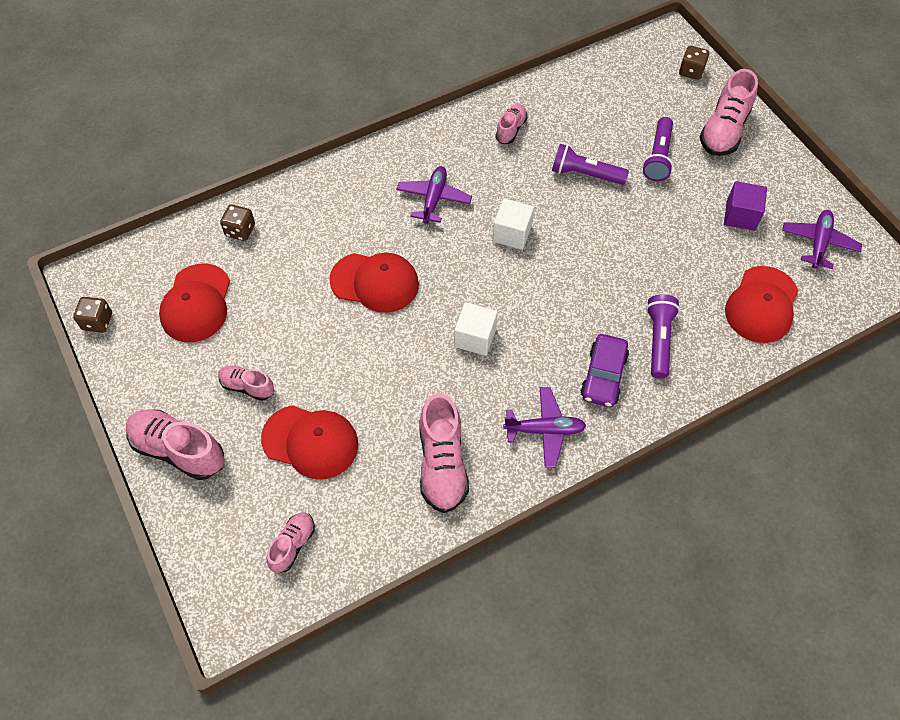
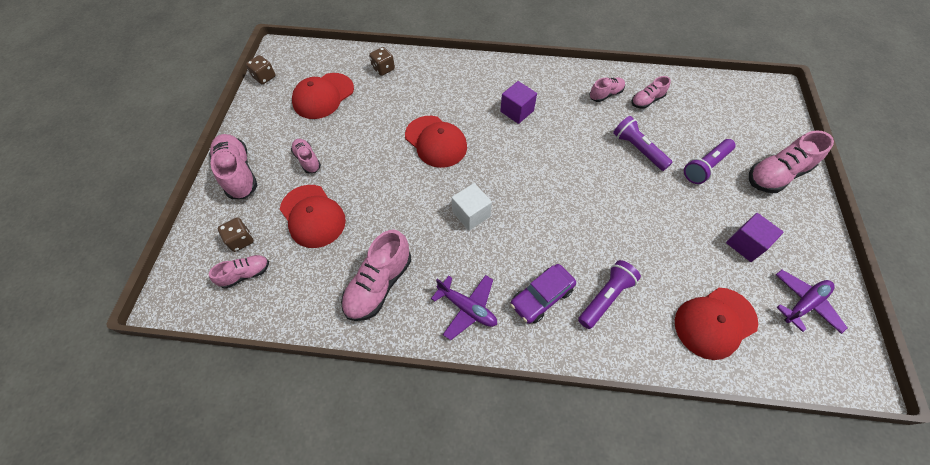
camera: 35 degrees right, 0 degrees up
purple plane [396,166,472,224] -> purple cube [500,81,537,124]
white cube [493,198,534,250] -> none
brown dice [679,46,709,80] -> brown dice moved to [218,218,254,252]
none -> pink shoe [631,76,671,109]

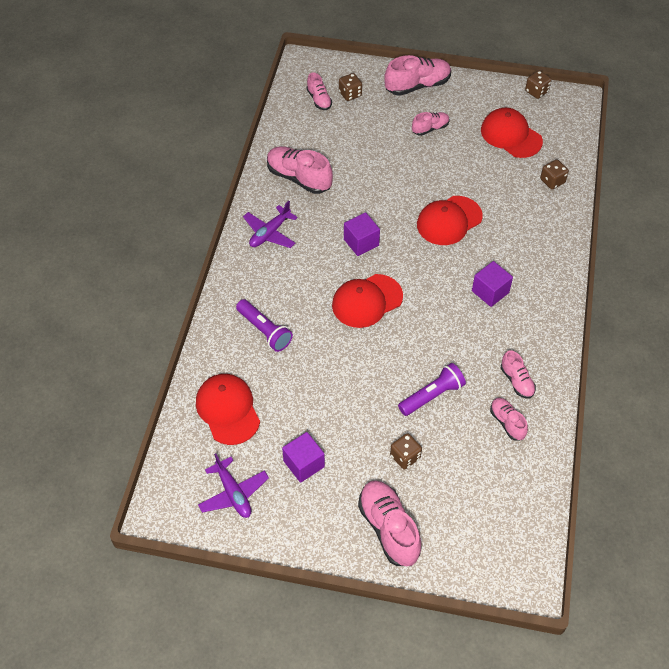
camera: 95 degrees right, 5 degrees down
red cap [280,185,346,248] -> red cap moved to [332,274,403,328]
white cube [452,183,492,231] -> purple cube [344,212,380,256]
purple car [510,264,576,324] -> none
purple flashlight [684,139,736,184] -> brown dice [390,433,422,469]

